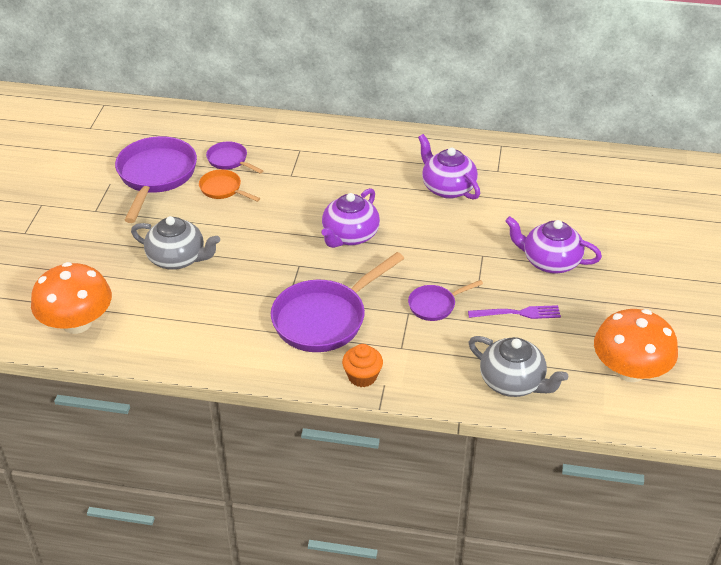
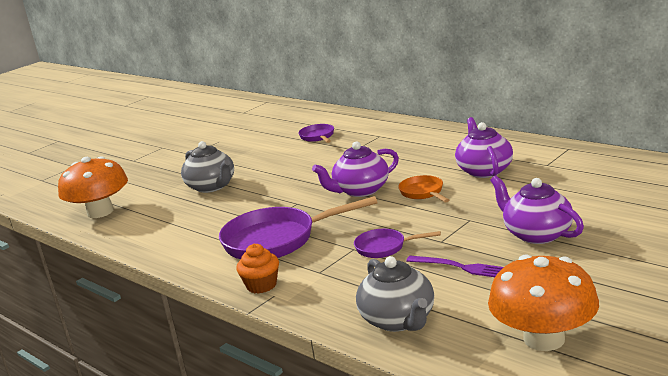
camera: 35 degrees right, 20 degrees down
purple pan [115,136,197,223] -> none
orange pan [199,169,260,202] -> orange pan moved to [398,175,449,202]

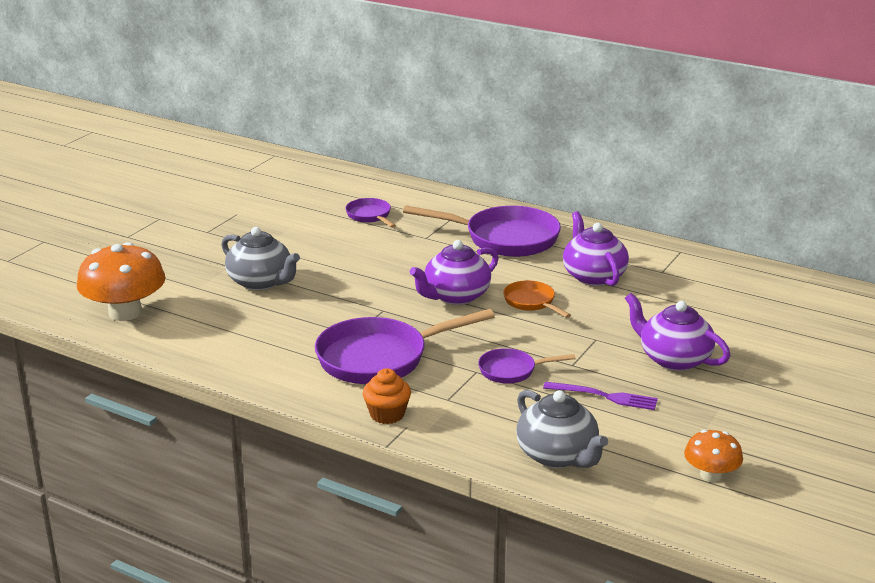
camera: 15 degrees left, 5 degrees up
orange mushroom [488,254,599,351] -> orange mushroom [684,430,743,482], size x0.55
none -> purple pan [403,205,561,257]

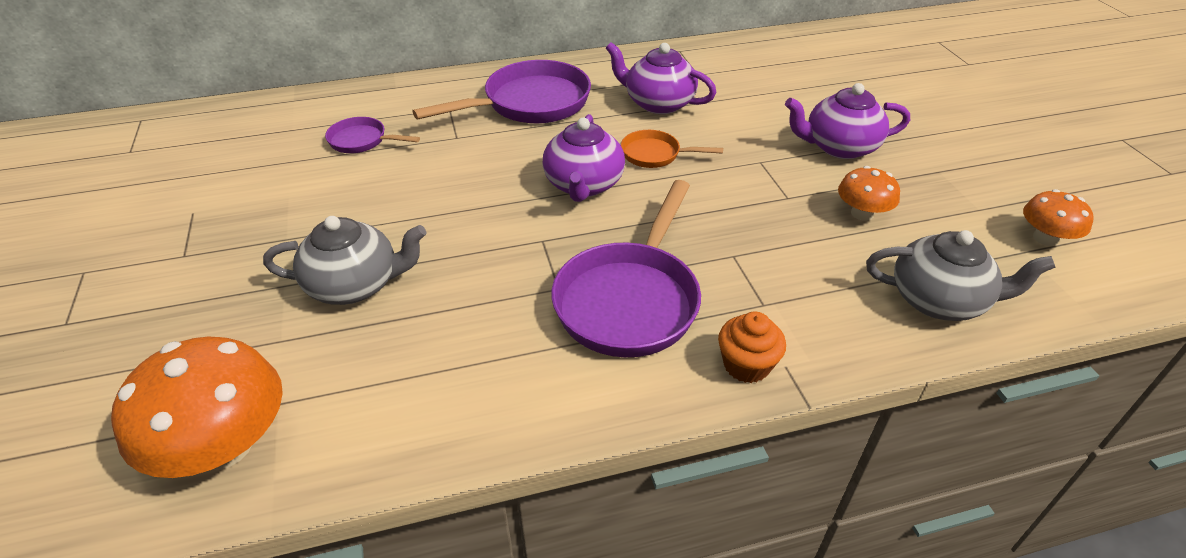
camera: 45 degrees left, 15 degrees up
purple pan [478,348,576,384] -> none
purple fork [543,382,658,410] -> orange mushroom [838,166,900,220]

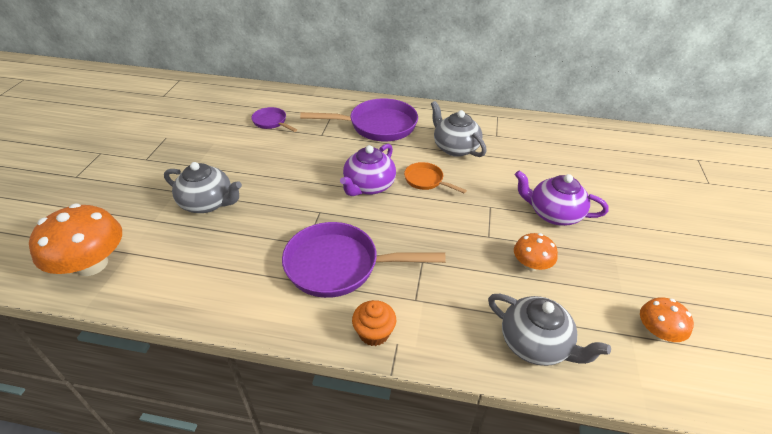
camera: 25 degrees right, 0 degrees up
purple pan [551,180,701,357] -> purple pan turned 45 degrees clockwise [282,222,445,298]
purple teapot [606,42,717,114] -> grey teapot [431,101,486,157]

